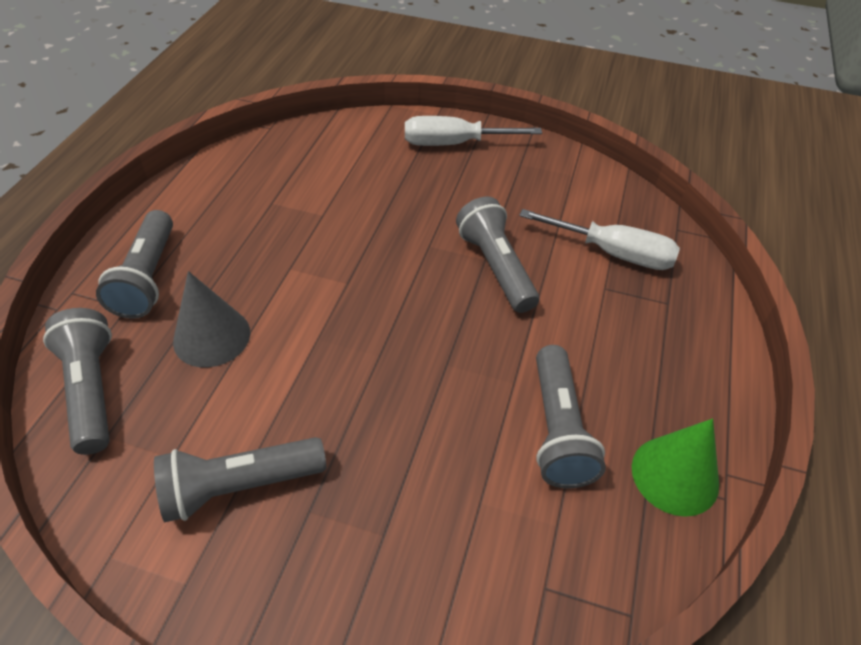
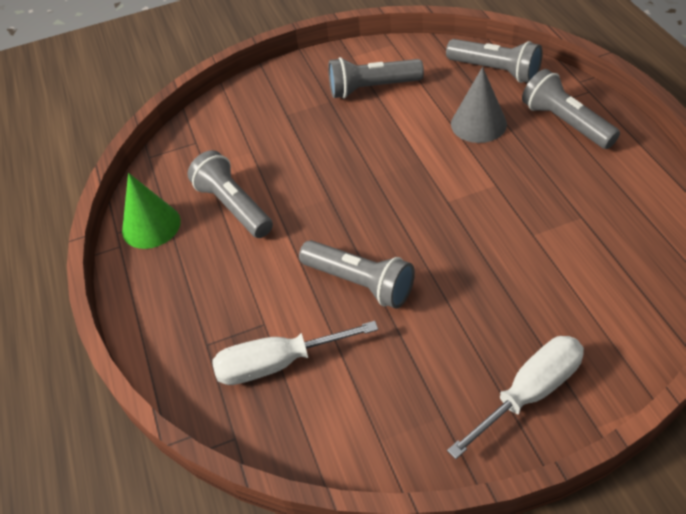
camera: 150 degrees right, 0 degrees up
grey flashlight [154,437,326,522] -> grey flashlight turned 135 degrees counterclockwise [328,57,424,99]

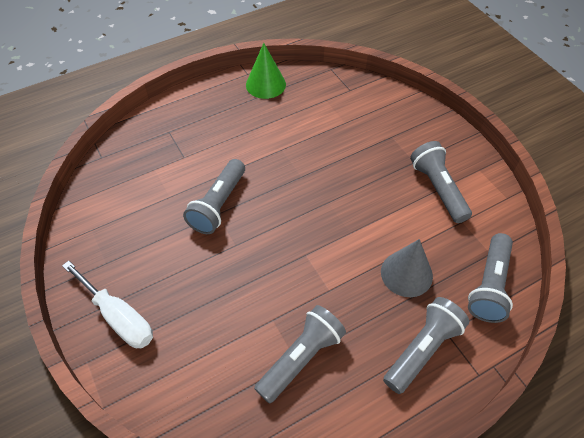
camera: 75 degrees right, 5 degrees up
grey flashlight [188,150,273,238] -> grey flashlight moved to [254,305,346,404]
white screwdriver [212,321,378,385] -> none

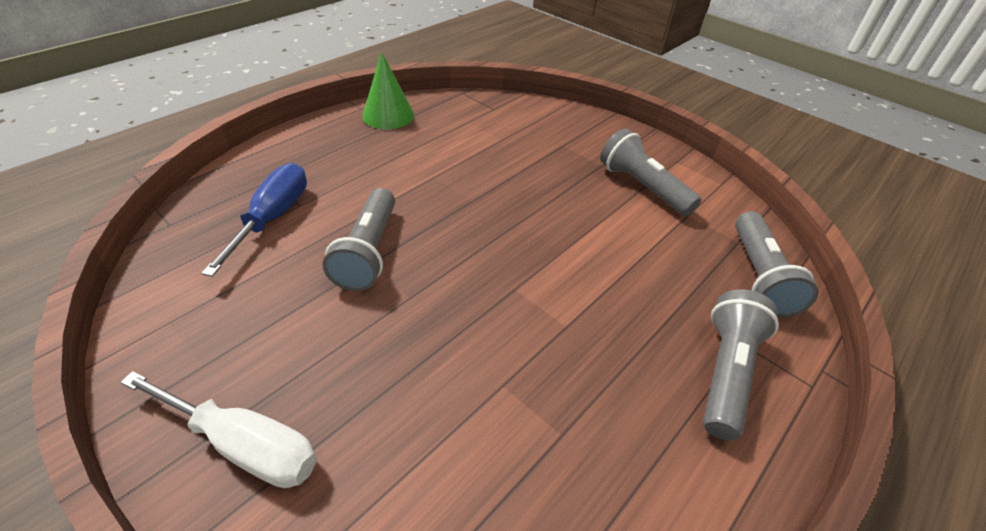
camera: 20 degrees left, 10 degrees down
grey flashlight [254,305,346,404] -> none
grey cone [381,239,433,297] -> none
none -> blue screwdriver [201,163,307,277]

